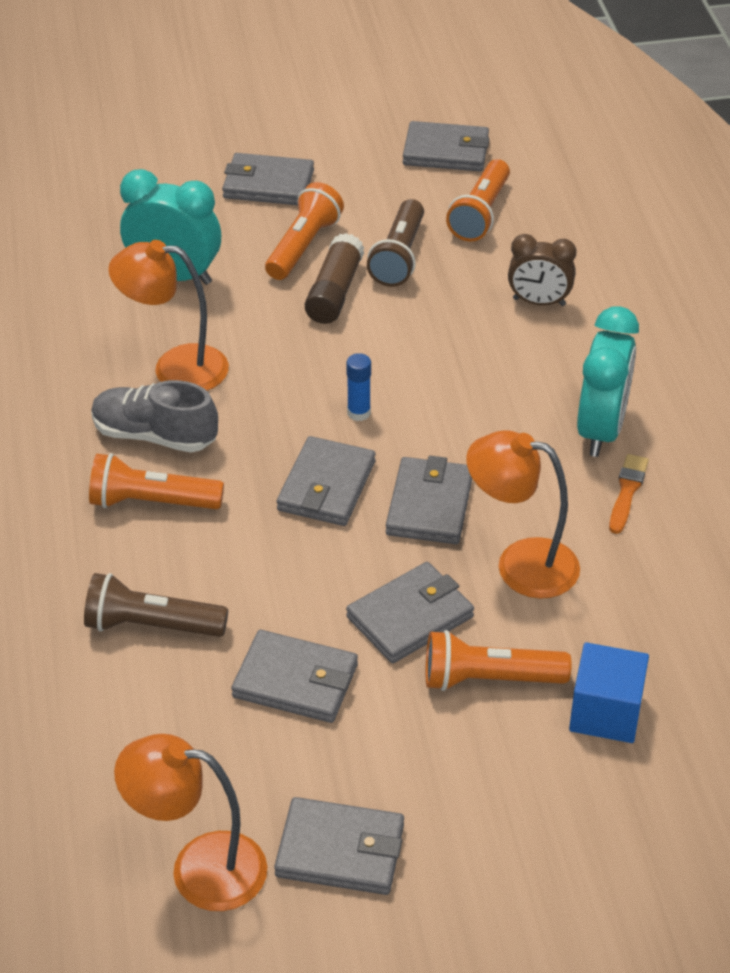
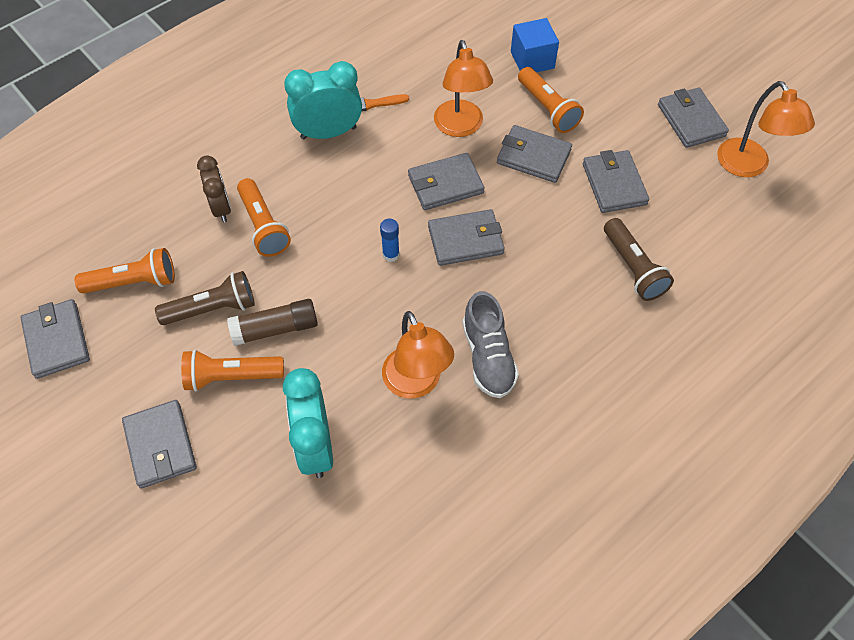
camera: 120 degrees left, 15 degrees up
orange flashlight [89,453,224,509] -> orange flashlight moved to [237,178,291,257]

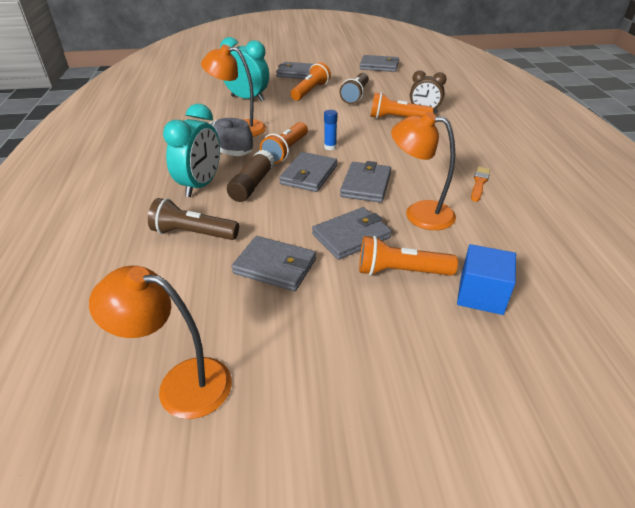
camera: 125 degrees right, 20 degrees down
orange flashlight [75,248,175,294] -> orange flashlight moved to [260,122,308,164]
brown glue stick [227,299,318,346] -> brown glue stick moved to [227,150,275,202]
turquoise clock [284,61,362,139] -> turquoise clock moved to [163,104,220,197]
grey wallet [658,87,729,148] -> none

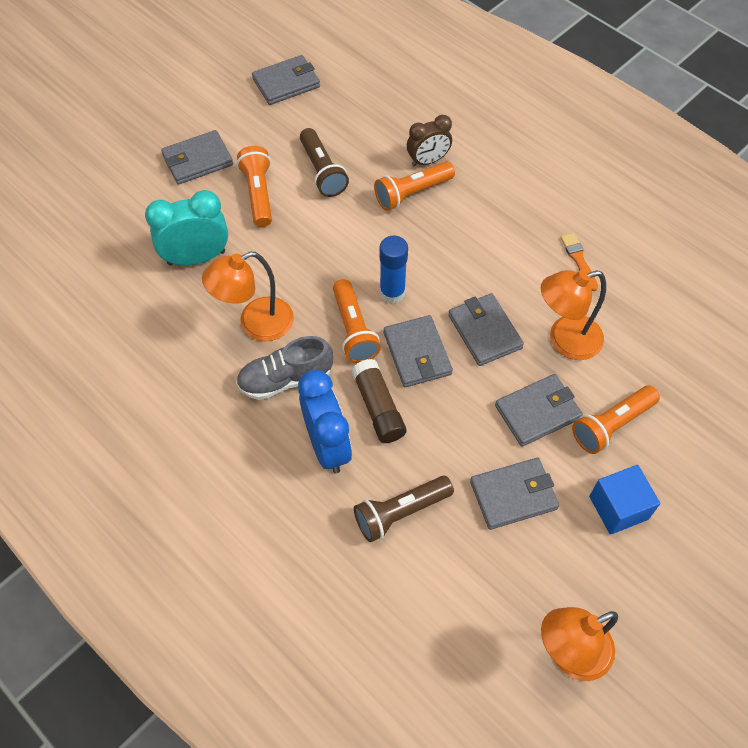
camera: 40 degrees left, 20 degrees up
turquoise clock [163,104,220,197] -> blue clock [298,370,352,473]
grey wallet [312,207,392,260] -> grey wallet turned 45 degrees clockwise [495,374,583,447]
blue glue stick [324,110,337,150] -> blue glue stick [379,236,408,304], size x1.57
blue cube [457,244,516,315] -> blue cube moved to [589,465,660,535]

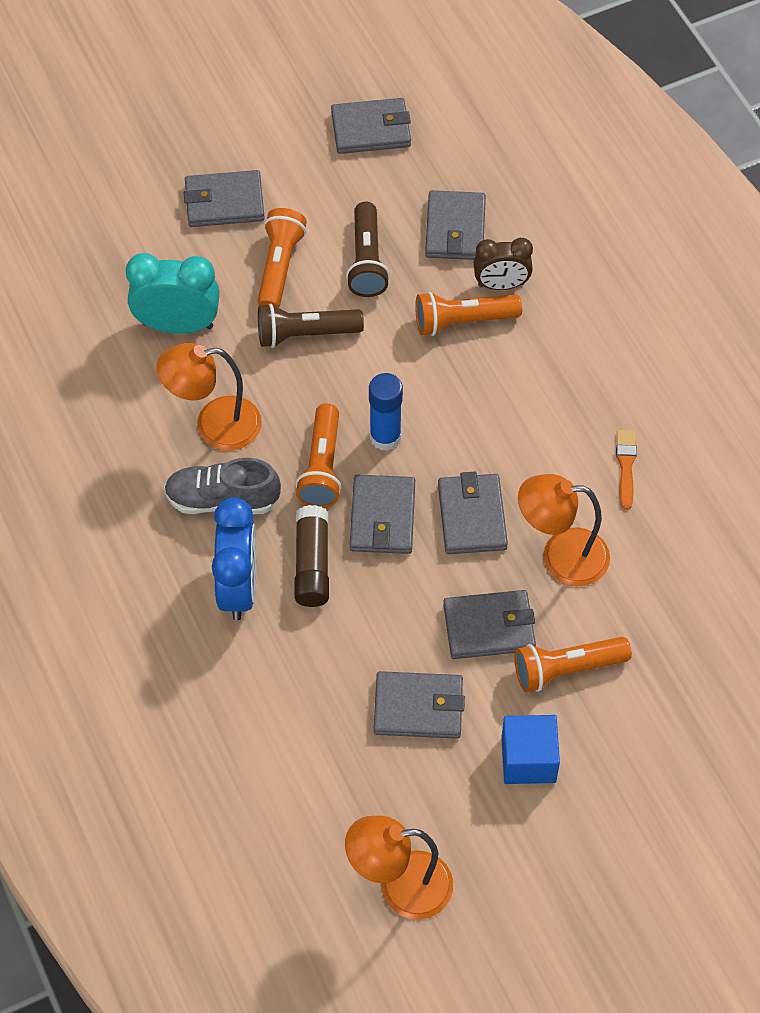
camera: 20 degrees right, 0 degrees up
brown flashlight [354,476,454,542] -> brown flashlight moved to [258,303,364,348]
none -> grey wallet [425,190,486,260]

